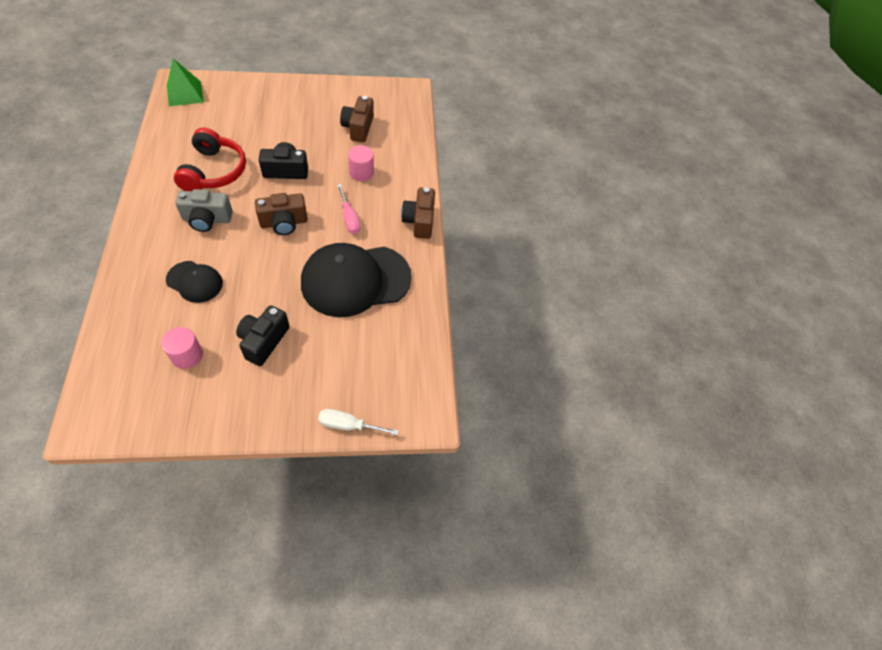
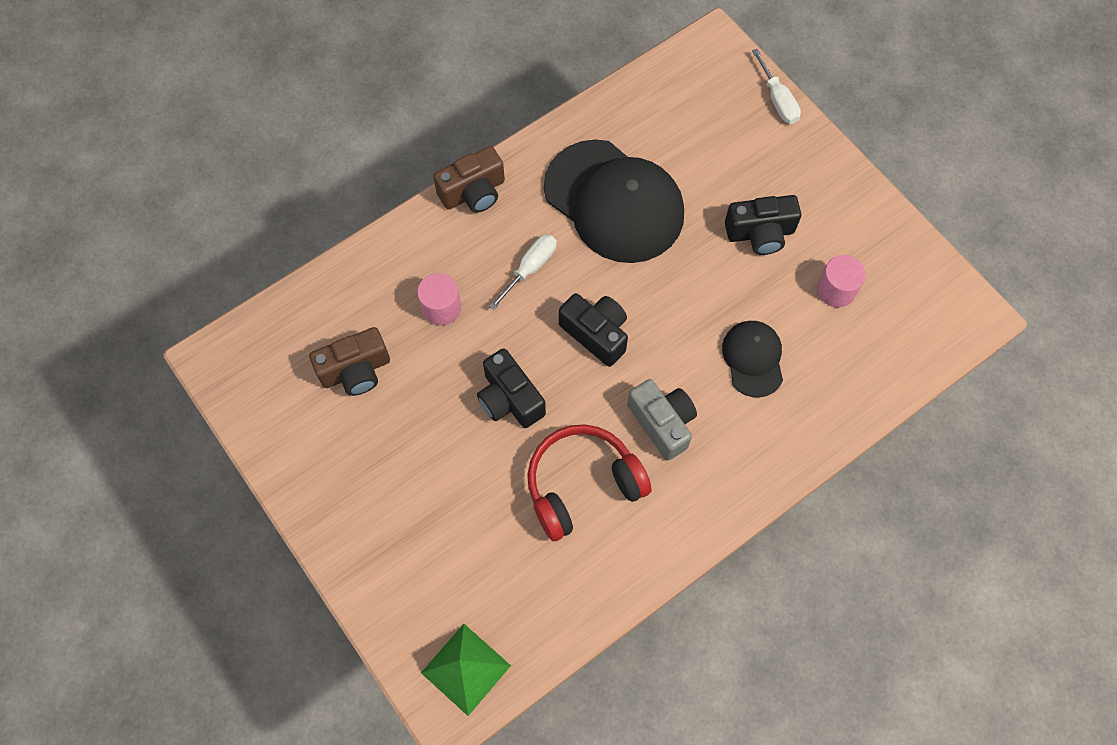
camera: 115 degrees left, 10 degrees up
brown camera [255,193,308,235] -> black camera [559,293,628,367]
pink screwdriver [337,184,361,234] -> white screwdriver [489,234,557,310]

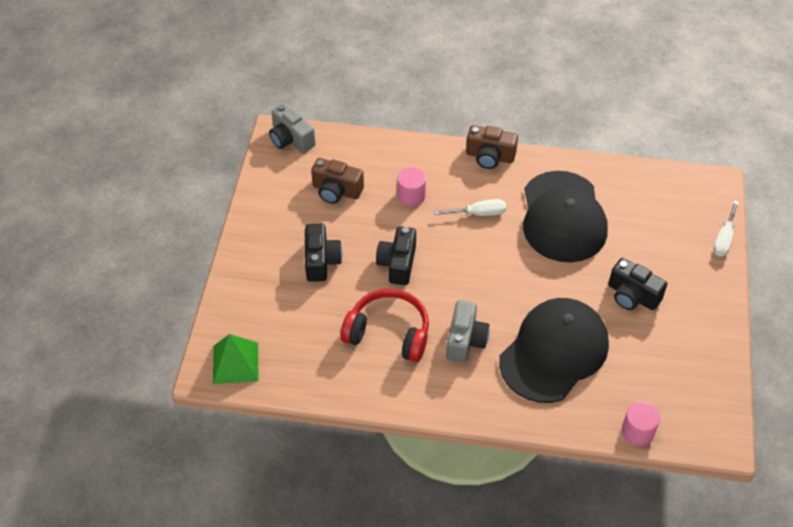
camera: 45 degrees right, 15 degrees down
black camera [559,293,628,367] -> black camera moved to [305,224,342,282]
black cap [722,321,783,398] -> black cap [499,298,609,403], size x1.97
pink cylinder [817,255,866,307] -> pink cylinder moved to [622,402,660,446]
none -> grey camera [269,103,316,153]

